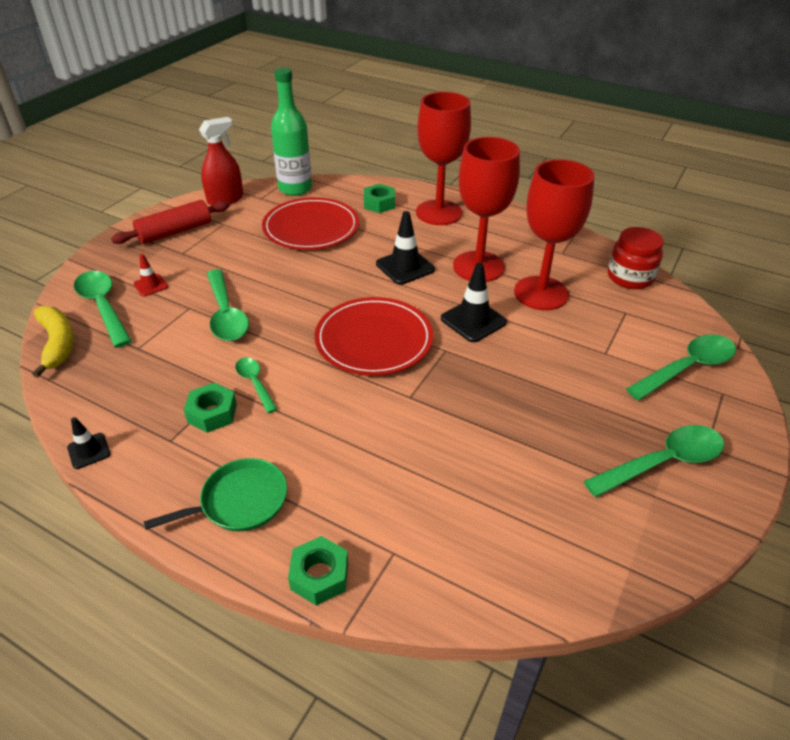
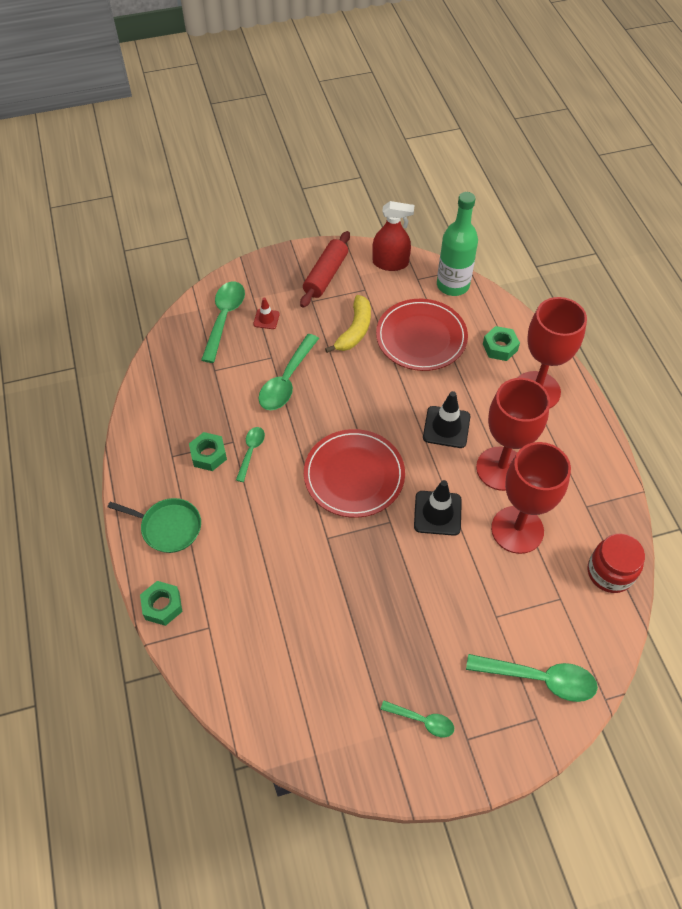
camera: 45 degrees right, 15 degrees up
yellow banana [32,306,74,378] -> yellow banana moved to [325,295,371,353]
black traffic cone [67,417,111,469] -> none
red rolling pin [111,200,230,244] -> red rolling pin turned 75 degrees counterclockwise [300,231,350,308]
green spoon [584,425,724,497] -> green spoon [380,701,454,737], size x0.57

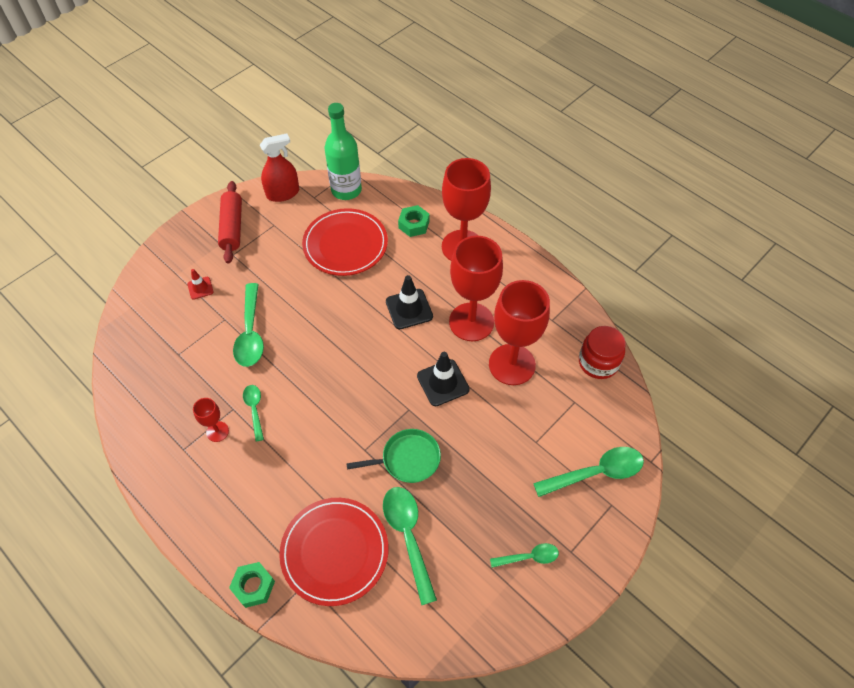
camera: 30 degrees left, 0 degrees up
green pan [108,498,201,553] -> green pan moved to [346,429,441,483]
green nut [189,432,227,471] -> red goblet [193,398,229,442]
green spoon [201,282,245,363] -> green spoon moved to [383,487,437,605]
red plate [304,429,405,518] -> red plate moved to [279,498,388,606]
yellow banana [325,295,371,353] -> none

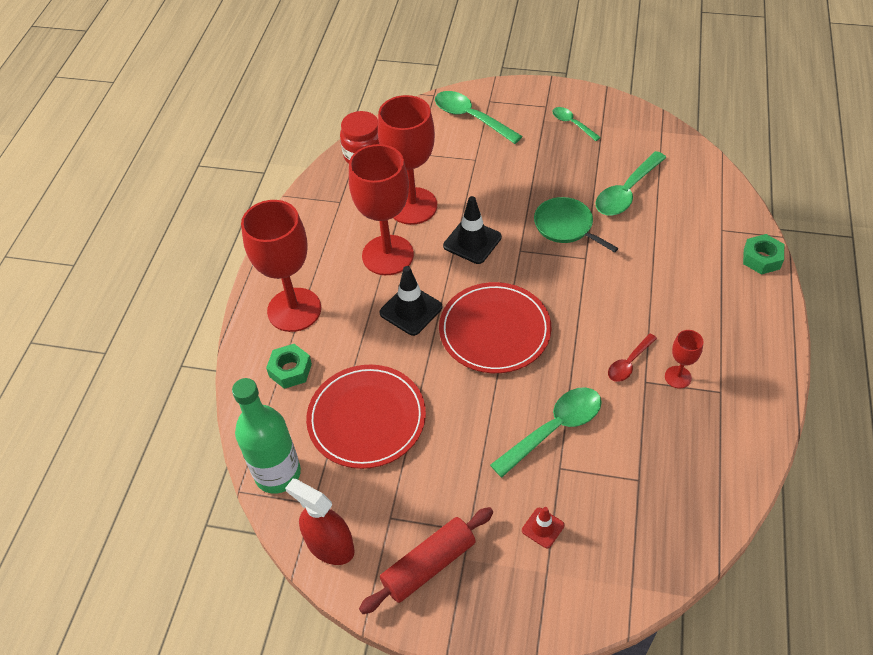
camera: 120 degrees left, 5 degrees down
green spoon [243,385,264,442] -> red spoon [608,333,657,382]
red plate [279,498,388,606] -> red plate moved to [439,282,552,373]

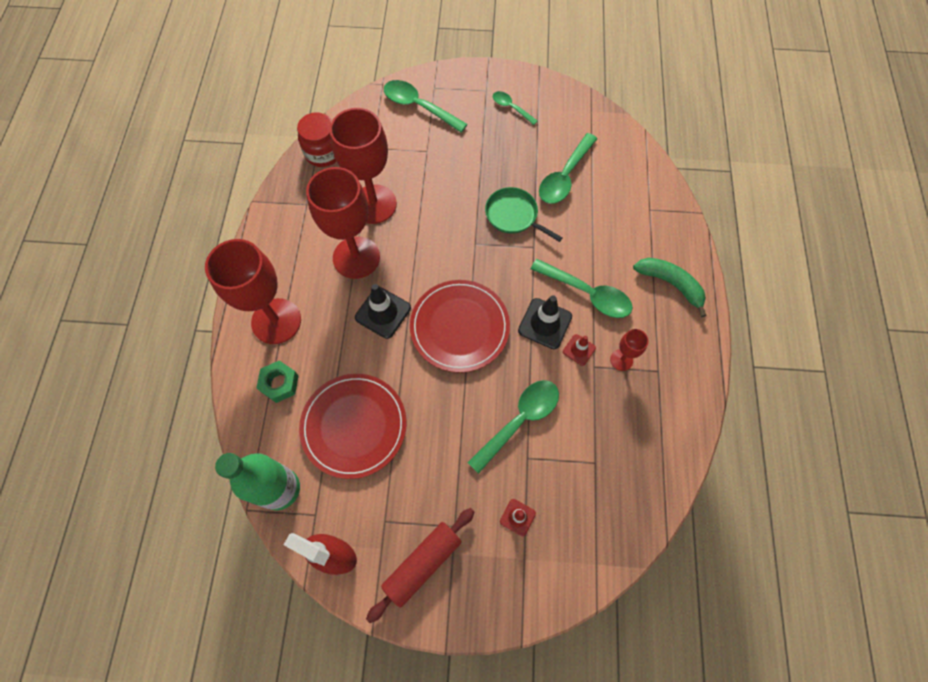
camera: 10 degrees left, 15 degrees up
black traffic cone [443,196,502,264] -> black traffic cone moved to [518,295,572,349]
red spoon [608,333,657,382] -> red traffic cone [563,334,596,366]
green nut [743,234,784,275] -> none
none -> green spoon [531,259,633,318]
none -> green banana [633,258,707,317]

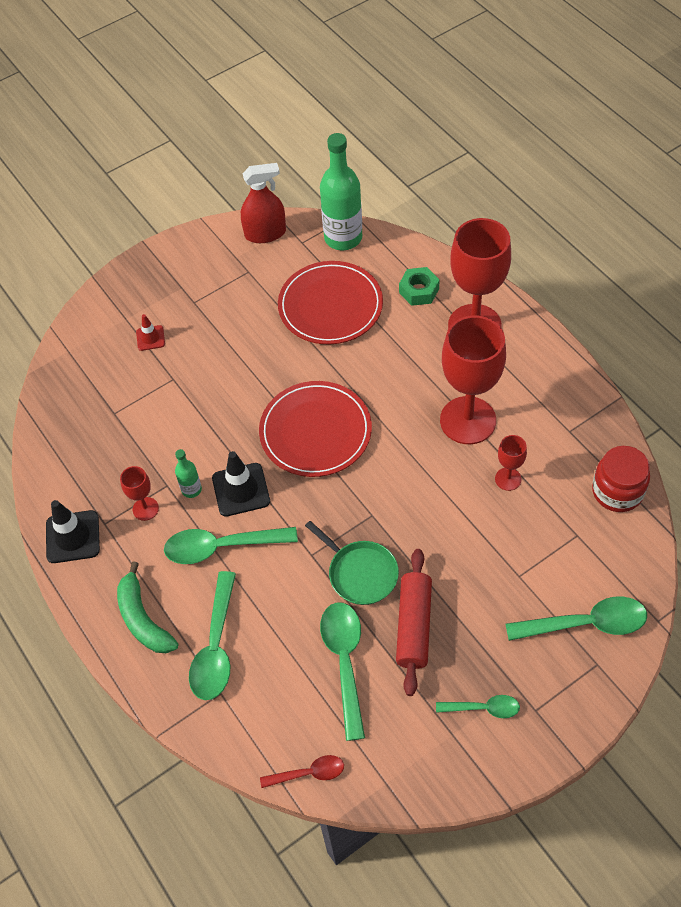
camera: 145 degrees right, 10 degrees down
red goblet [330,108,397,224] -> red goblet [495,435,527,491], size x0.45
black traffic cone [355,284,411,339] -> black traffic cone moved to [46,500,100,563]
red rolling pin [366,508,474,623] -> red rolling pin moved to [396,549,432,696]
green spoon [467,380,559,474] -> green spoon moved to [189,571,236,700]
green pan [485,187,562,242] -> green pan turned 45 degrees clockwise [305,521,399,605]
red traffic cone [563,334,596,366] -> green bottle [175,449,202,498]
green banana [633,258,707,317] -> green banana turned 60 degrees clockwise [117,562,178,653]
none -> red spoon [260,755,344,788]

